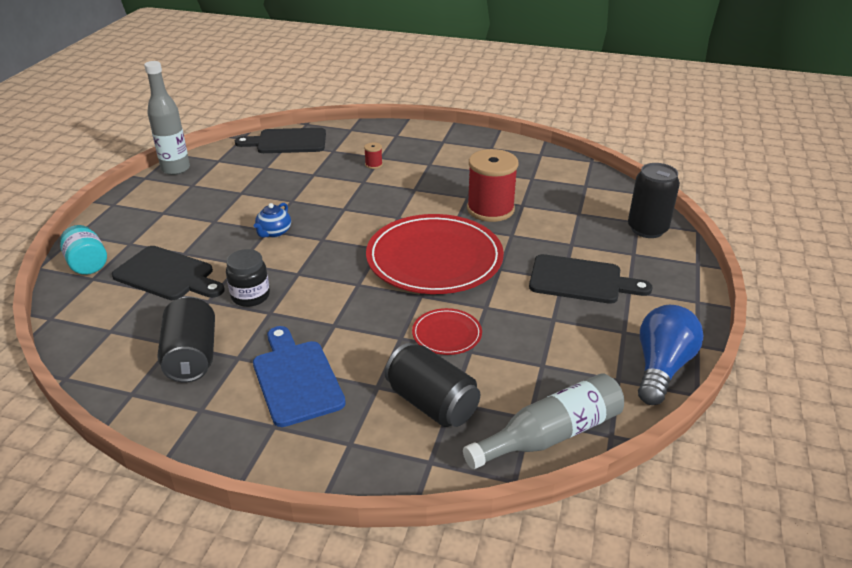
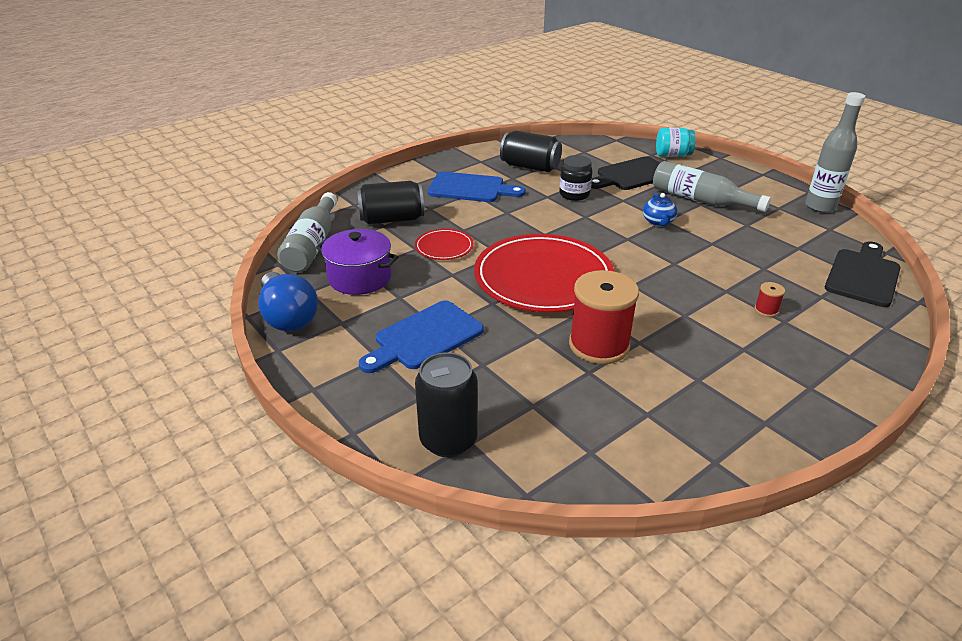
camera: 125 degrees right, 0 degrees up
blue teapot [253,203,291,238] -> blue teapot turned 150 degrees counterclockwise [643,193,677,226]
black cutting board [529,254,653,304] -> blue cutting board [359,301,484,373]
none -> purple pot [316,229,399,295]
none -> grey bottle [653,161,771,212]

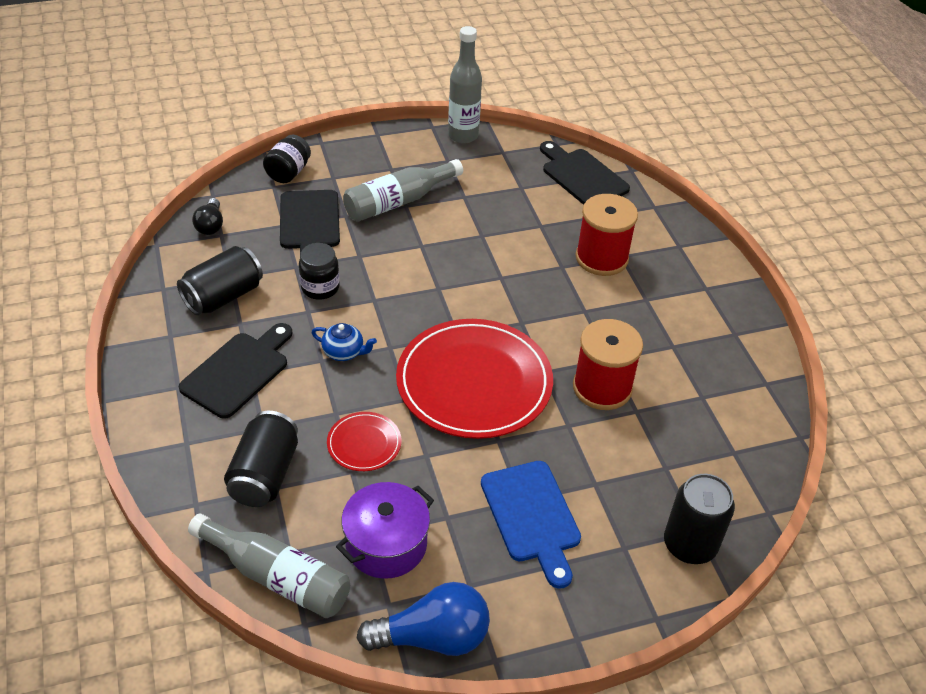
camera: 70 degrees left, 10 degrees up
blue cutting board [428,172,526,202] -> black cutting board [179,323,292,419]
blue teapot [643,193,677,226] -> blue teapot moved to [311,323,377,361]
turquoise jar [656,128,696,157] -> black jar [263,135,311,183]
red spool [755,282,785,317] -> red spool [576,194,638,276], size x2.46
none -> black light bulb [192,198,223,235]

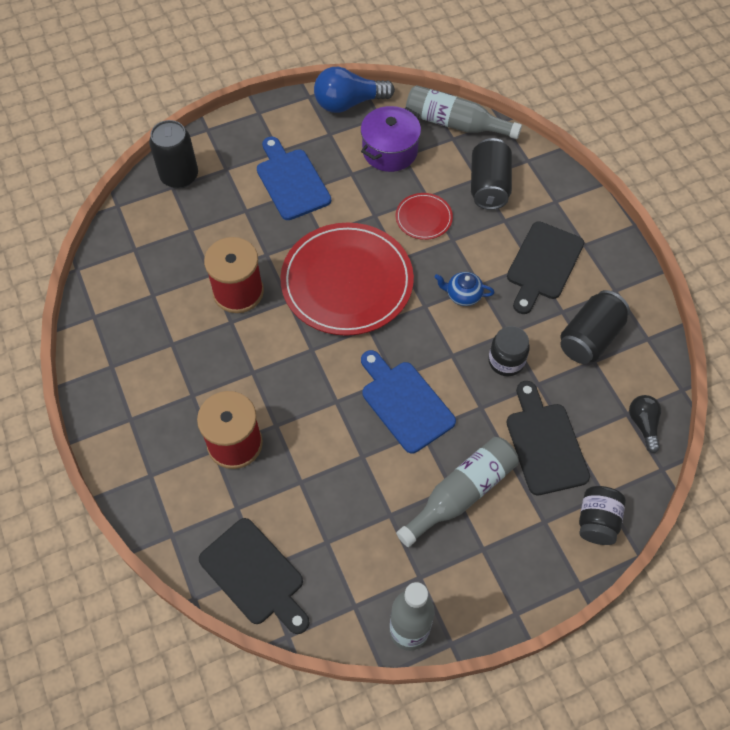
camera: 175 degrees right, 15 degrees up
none -> blue cutting board [361,350,456,453]

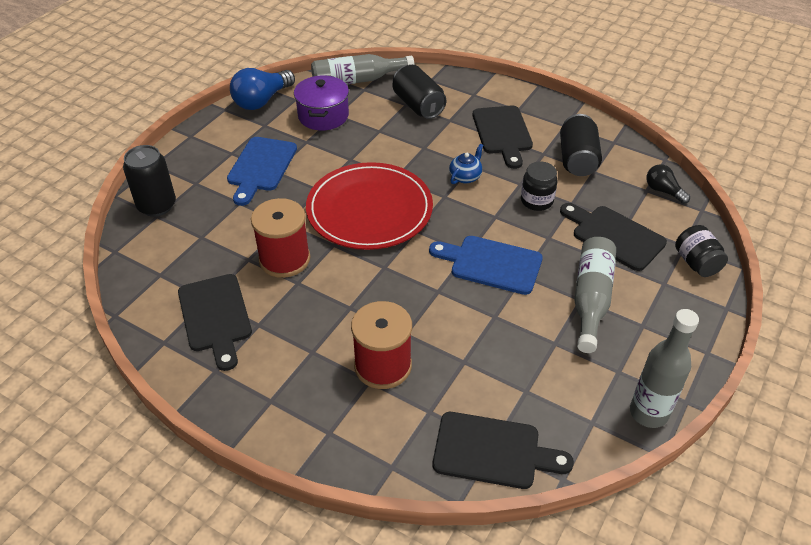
camera: 35 degrees left, 15 degrees down
blue cutting board [257,137,331,220] -> blue cutting board turned 105 degrees counterclockwise [227,137,297,206]
red plate [396,193,453,240] -> none
blue teapot [435,272,495,306] -> blue teapot turned 150 degrees clockwise [449,144,484,184]
none -> black cutting board [178,274,252,371]

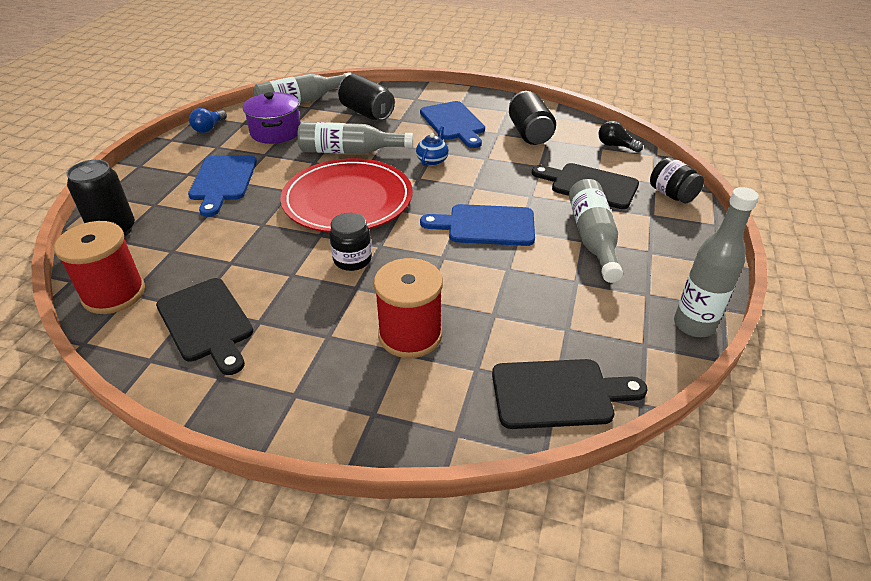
camera: 15 degrees left, 5 degrees down
blue light bulb [230,68,295,110] -> blue light bulb [189,108,227,133], size x0.58
red spool [251,198,310,278] -> red spool moved to [54,221,145,314]
black cutting board [473,105,533,169] -> blue cutting board [420,101,485,148]
black jar [521,162,557,211] -> black jar moved to [330,213,372,271]
none -> grey bottle [297,122,413,154]

